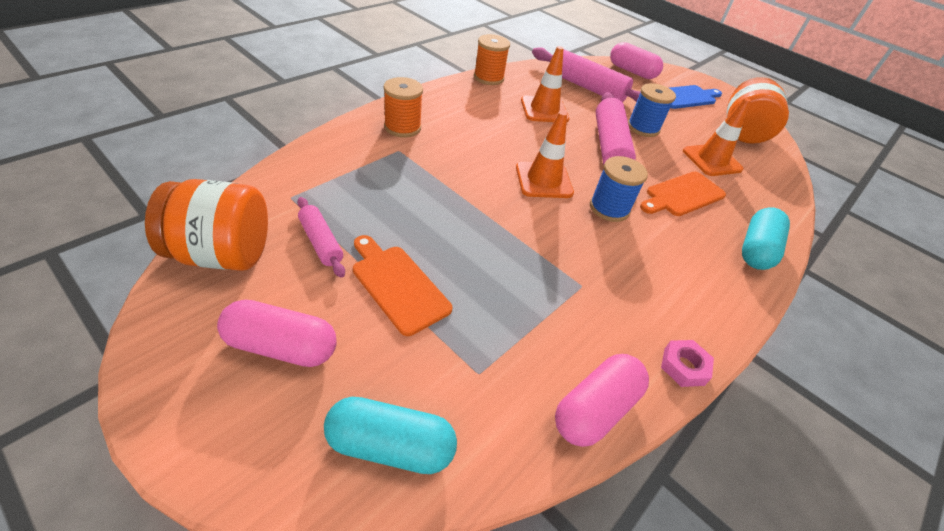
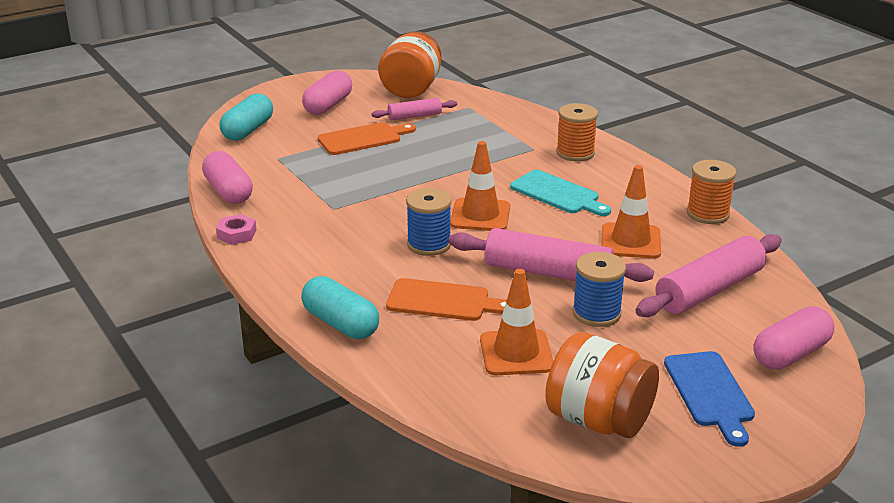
camera: 110 degrees right, 15 degrees down
orange cutting board [640,171,726,216] -> orange cutting board turned 120 degrees clockwise [386,278,506,321]
none -> turquoise cutting board [510,170,611,216]

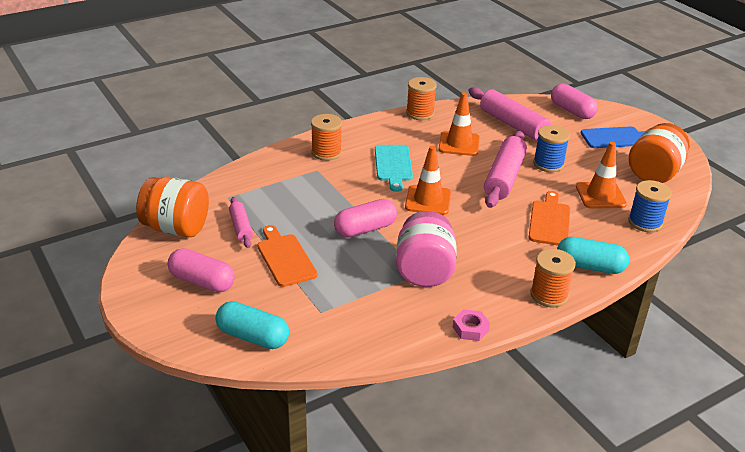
camera: 90 degrees left, 5 degrees up
pink capsule [202,151,253,204] -> pink capsule moved to [334,199,397,238]
turquoise capsule [301,276,379,339] -> turquoise capsule turned 60 degrees clockwise [557,237,629,274]
blue spool [406,188,452,256] -> blue spool moved to [628,180,672,232]
turquoise cutting board [510,170,611,216] -> turquoise cutting board turned 135 degrees clockwise [375,145,413,192]
none -> pink jar [396,211,457,287]
none -> orange spool [530,249,576,307]

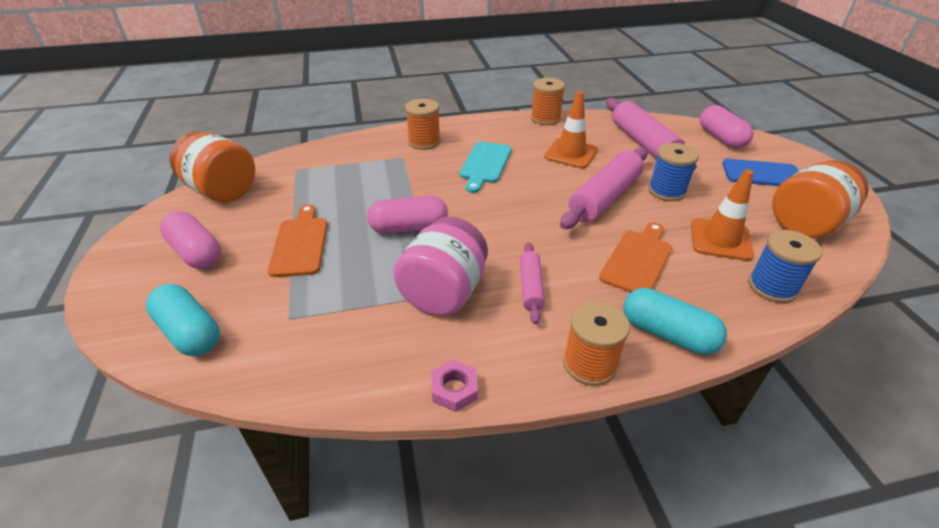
camera: 20 degrees right, 5 degrees up
pink rolling pin [229,197,253,248] -> pink rolling pin moved to [520,242,545,324]
orange traffic cone [405,146,451,215] -> none

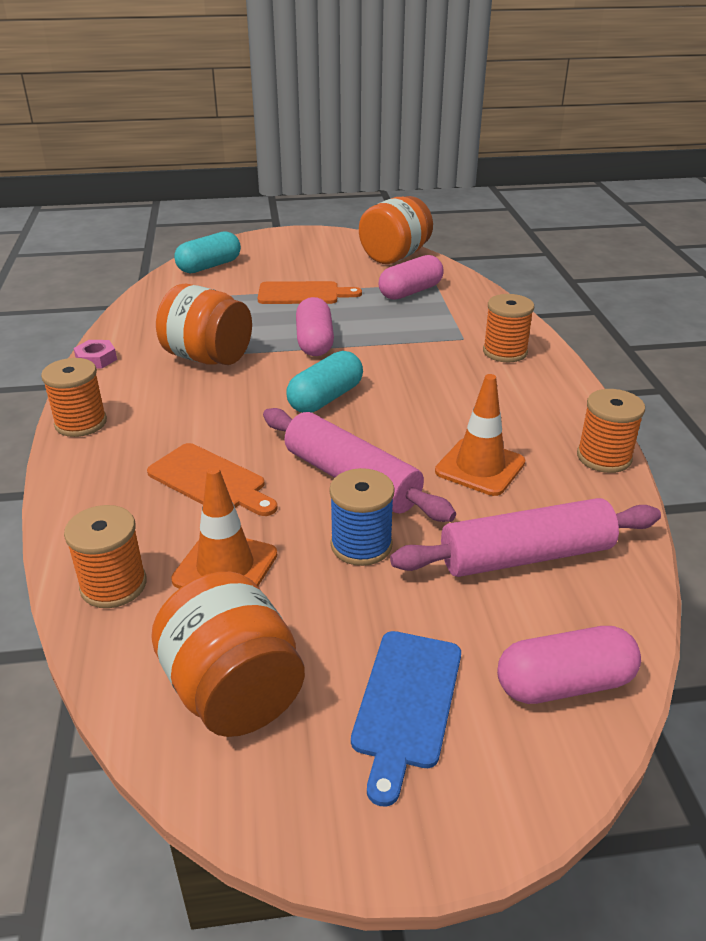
camera: 95 degrees right, 5 degrees down
pink capsule [160,211,221,269] -> pink capsule moved to [378,255,443,300]
pink jar [393,217,488,316] -> orange jar [156,284,252,365]
turquoise cutting board [459,142,512,193] -> none
pink rolling pin [520,242,545,324] -> none
turquoise capsule [623,288,727,355] -> turquoise capsule moved to [286,351,363,413]
blue spool [748,230,822,303] -> orange spool [64,505,147,608]

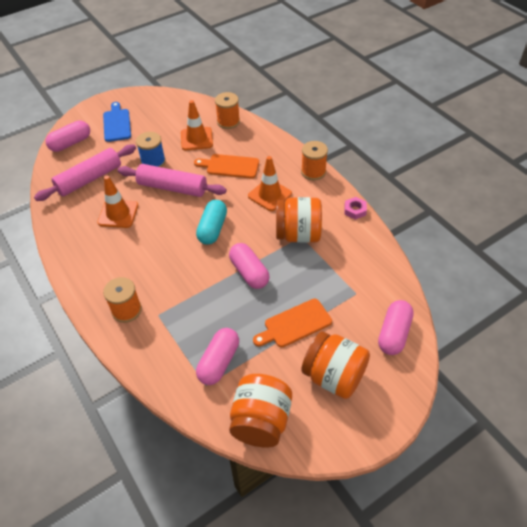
camera: 155 degrees right, 15 degrees up
orange jar [151,572,305,737] -> orange jar moved to [301,331,370,399]
turquoise capsule [174,231,241,273] -> pink capsule [378,300,414,355]
orange spool [577,389,645,473] -> none
none -> orange traffic cone [248,156,292,211]

